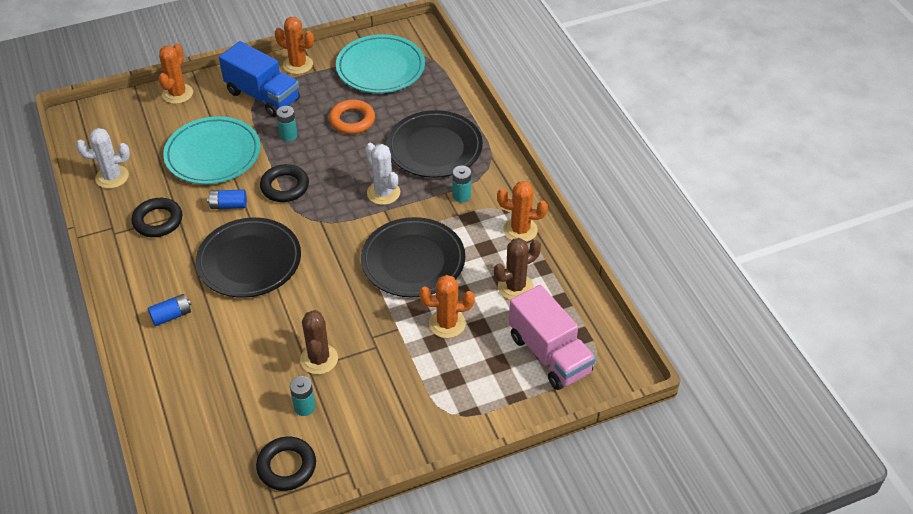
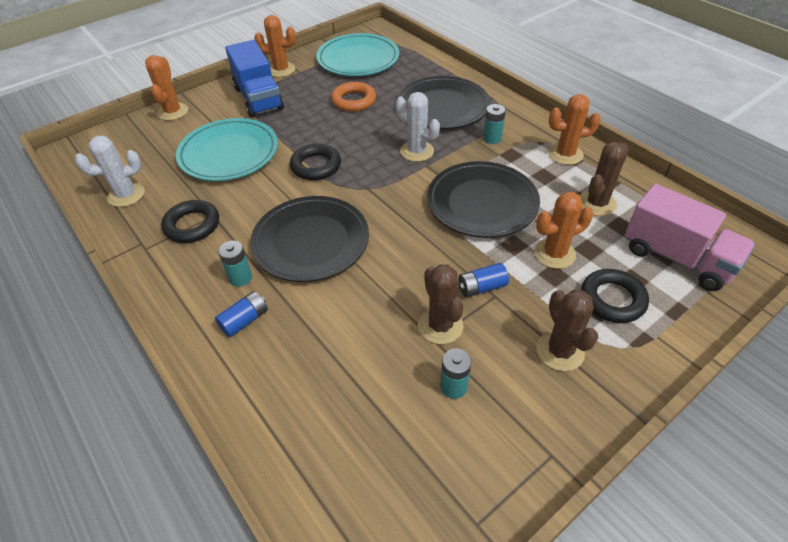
camera: 15 degrees left, 0 degrees up
blue battery [207,189,247,209] -> blue battery moved to [458,263,509,297]
blue truck [219,41,300,117] -> blue truck turned 45 degrees clockwise [225,40,284,118]
black ring [256,436,316,491] -> black ring moved to [581,269,649,323]
turquoise battery [276,106,297,142] -> turquoise battery moved to [218,241,252,287]
none -> brown cactus [537,290,598,371]

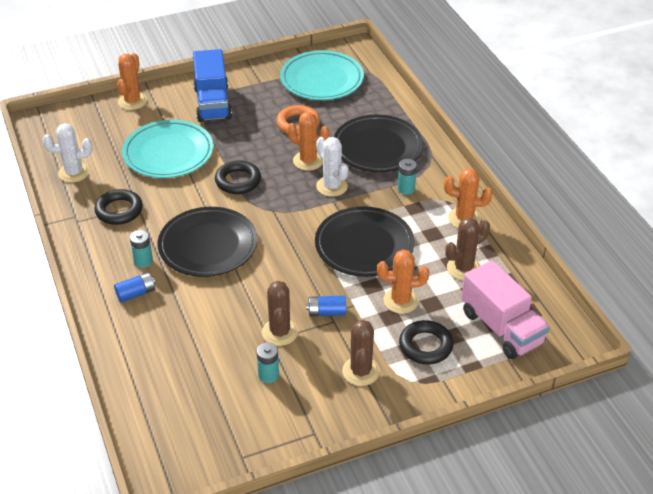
camera: 15 degrees right, 5 degrees down
orange cactus [254,15,296,77] -> orange cactus moved to [287,112,329,171]

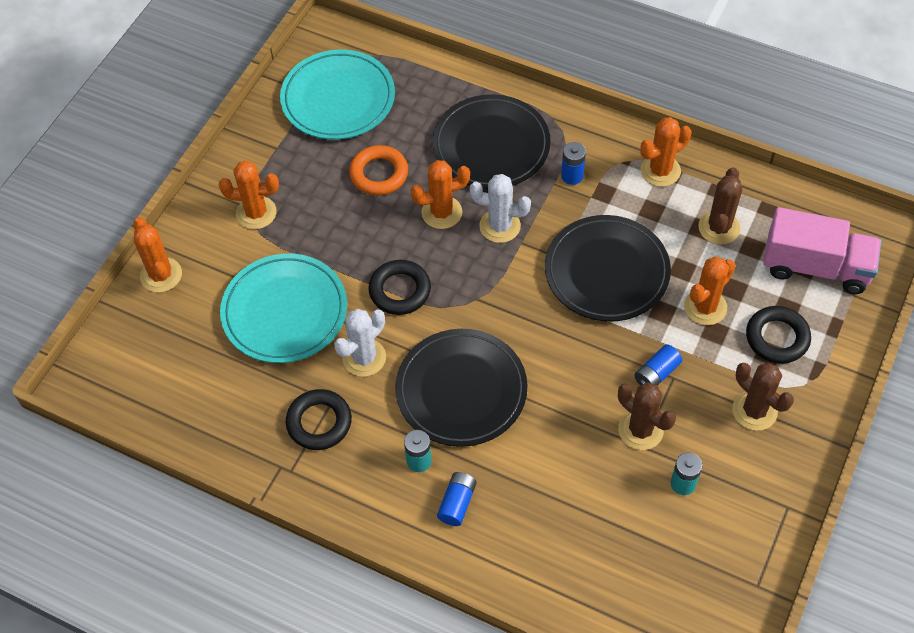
camera: 40 degrees left, 15 degrees up
white cactus [43,123,92,183] -> white cactus moved to [334,309,386,377]
blue truck [193,49,232,122] -> orange cactus [219,161,279,229]
turquoise battery [398,159,417,195] -> blue battery [561,142,586,185]

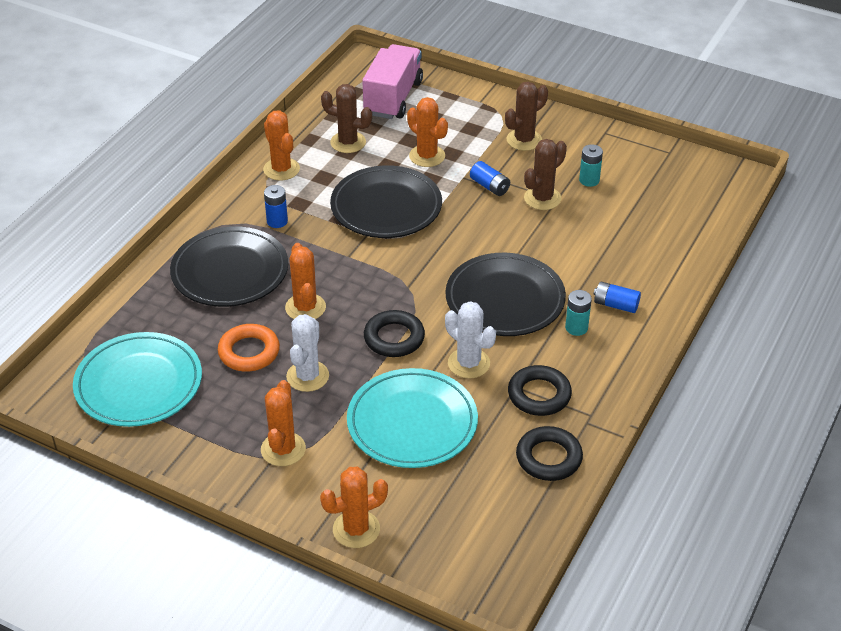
camera: 90 degrees left, 15 degrees down
white cactus [470,174,531,243] -> white cactus moved to [286,314,329,392]
black ring [746,306,811,364] -> black ring moved to [516,426,583,481]

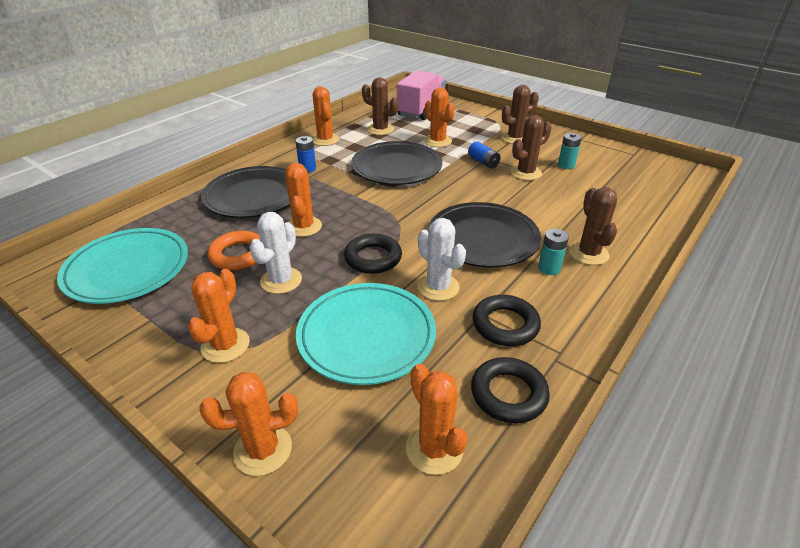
camera: 10 degrees right, 5 degrees down
blue battery [594,281,641,313] -> brown cactus [569,187,617,265]
none -> orange cactus [406,364,467,475]

